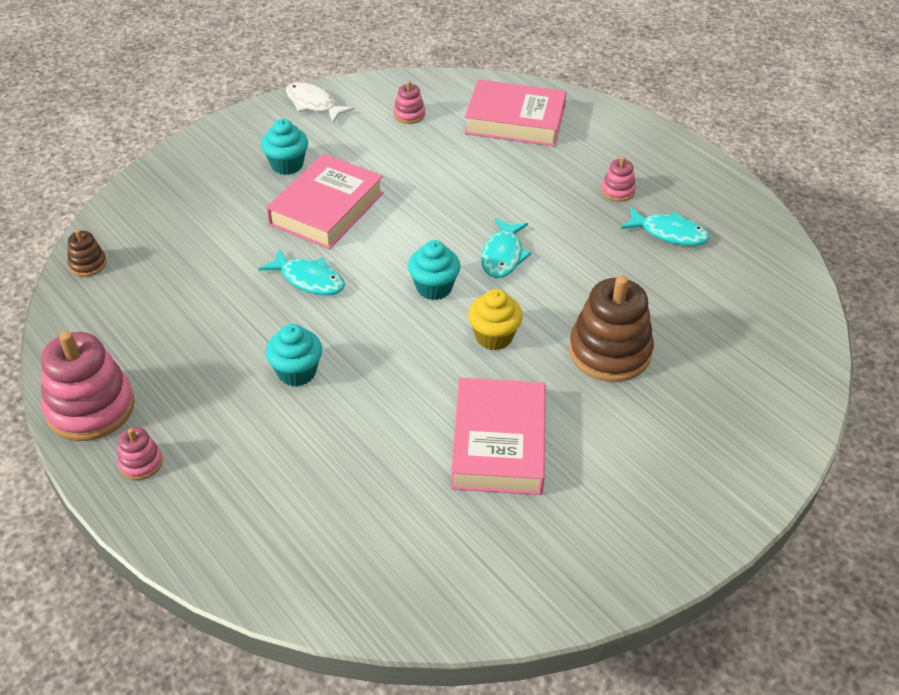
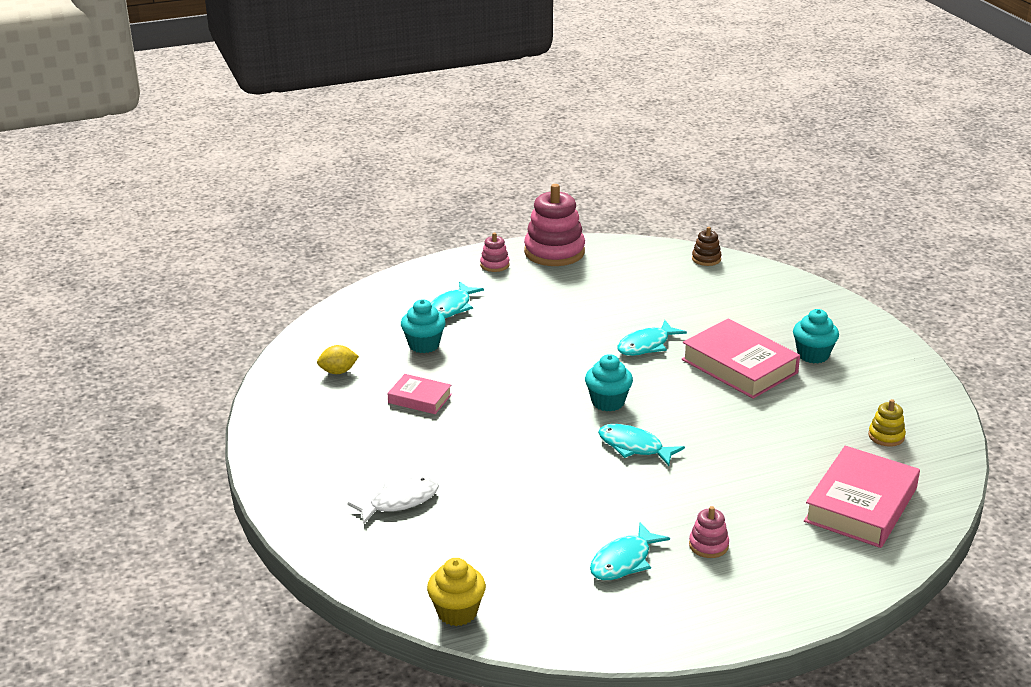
camera: 110 degrees right, 15 degrees down
turquoise cupcake [266,324,322,387] -> turquoise cupcake moved to [401,299,446,353]
white fish [286,82,354,123] -> white fish moved to [347,477,439,524]
pink stacking toy [394,81,425,124] -> yellow stacking toy [868,399,906,447]
pink book [451,378,546,495] -> pink book [387,374,452,414], size x0.54
yellow cupcake [468,289,523,350] -> yellow cupcake moved to [427,558,486,626]
brown stacking toy [569,275,654,382] -> none
none -> yellow lemon [317,345,359,374]
none -> turquoise fish [431,281,484,318]

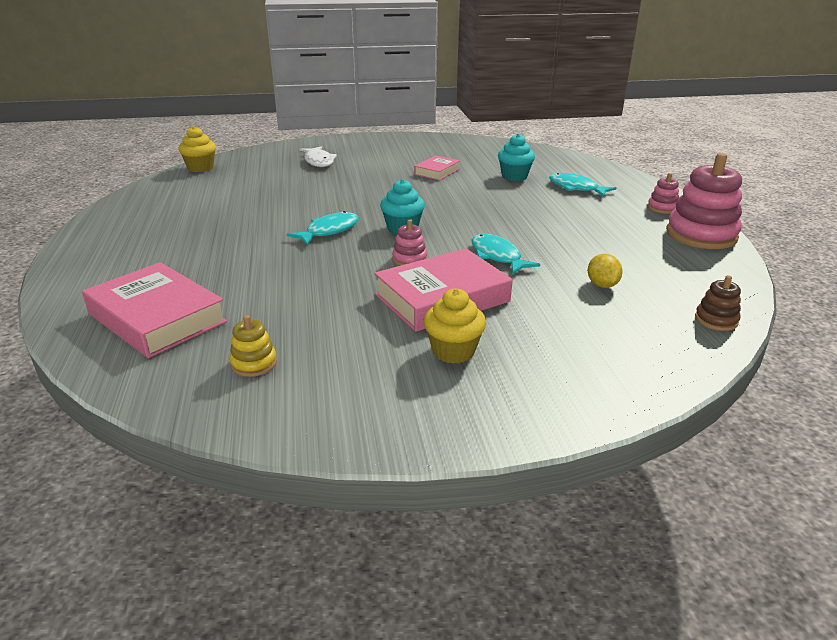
camera: 100 degrees right, 0 degrees up
yellow lemon [317,345,359,374] -> yellow lemon moved to [588,254,623,288]
turquoise fish [590,522,670,580] -> none
pink stacking toy [689,506,729,558] -> pink stacking toy moved to [392,219,427,266]
turquoise cupcake [793,309,839,363] -> yellow cupcake [424,288,486,364]

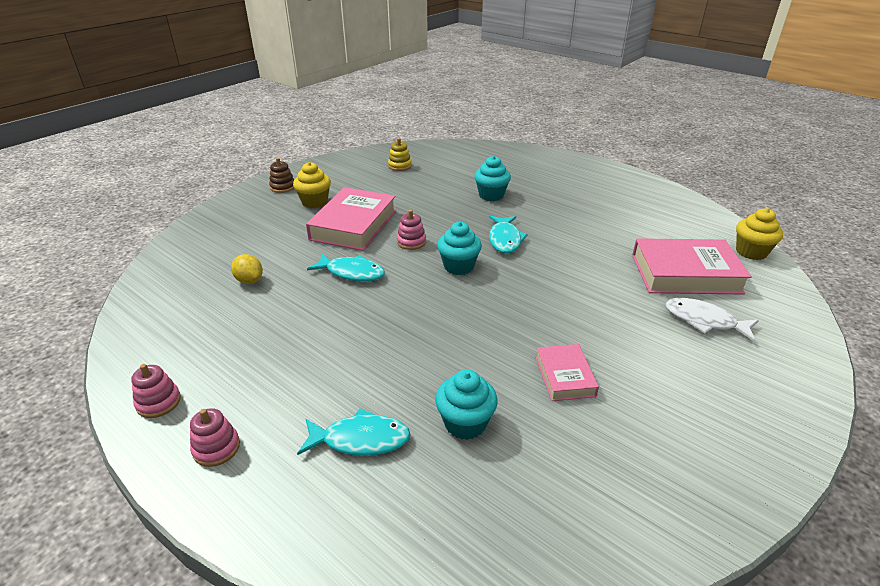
camera: 140 degrees right, 5 degrees up
pink book [82,262,227,358] -> pink book moved to [632,238,752,295]
pink stacking toy [666,153,742,249] -> pink stacking toy [131,364,181,418], size x0.48
brown stacking toy [695,275,741,331] -> brown stacking toy moved to [269,158,294,193]
none -> turquoise cupcake [474,156,511,201]

